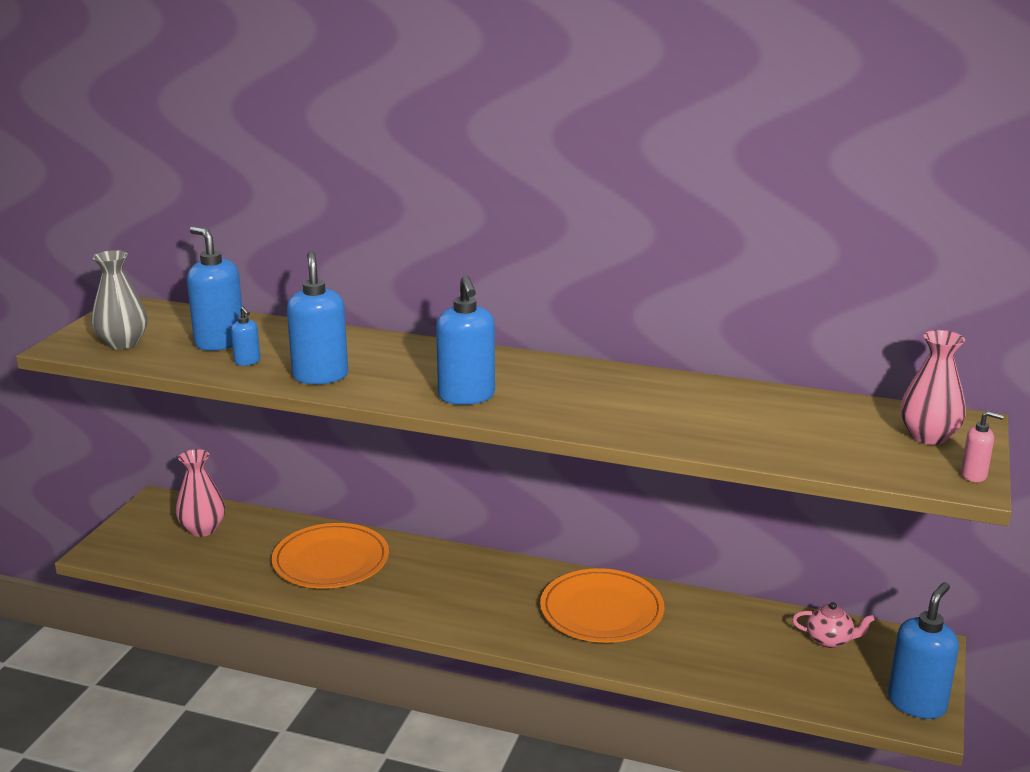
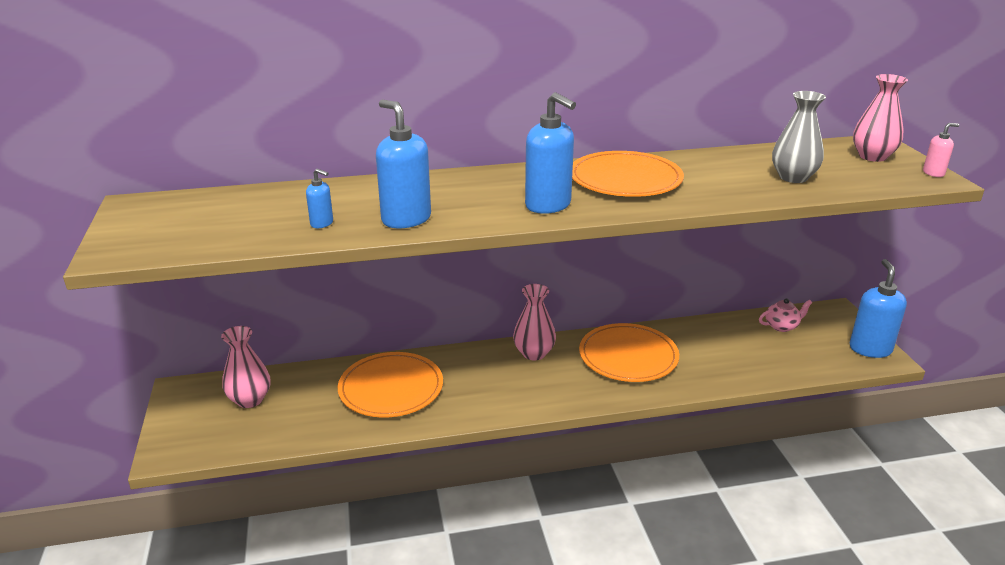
camera: 30 degrees left, 5 degrees up
grey vase [91,250,147,349] -> grey vase moved to [772,91,826,183]
blue soap dispenser [187,226,242,351] -> none
none -> pink vase [513,284,556,360]
none -> orange plate [572,151,684,197]

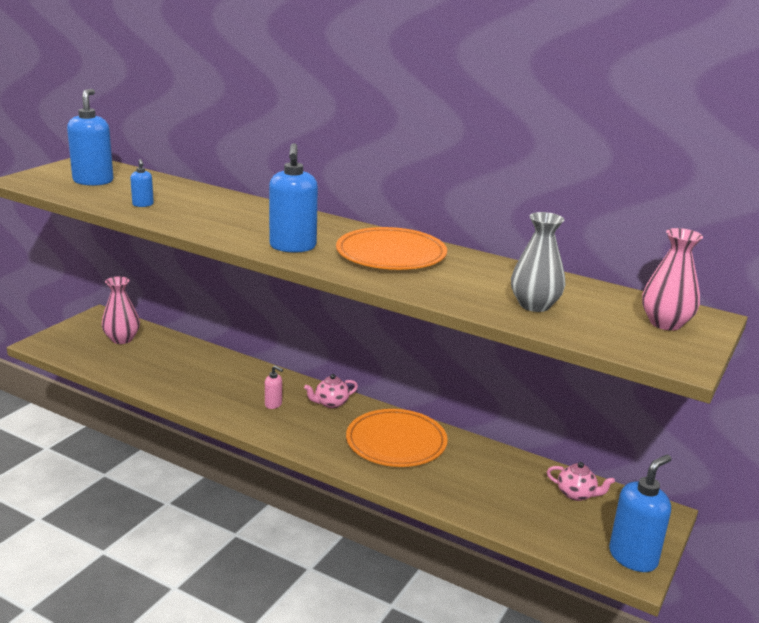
camera: 40 degrees right, 5 degrees down
orange plate [338,352,443,418] -> none
blue soap dispenser [376,100,431,228] -> blue soap dispenser moved to [67,89,114,186]
pink vase [513,284,556,360] -> pink teapot [304,374,358,408]
pink soap dispenser [923,123,959,177] -> pink soap dispenser moved to [265,366,283,409]

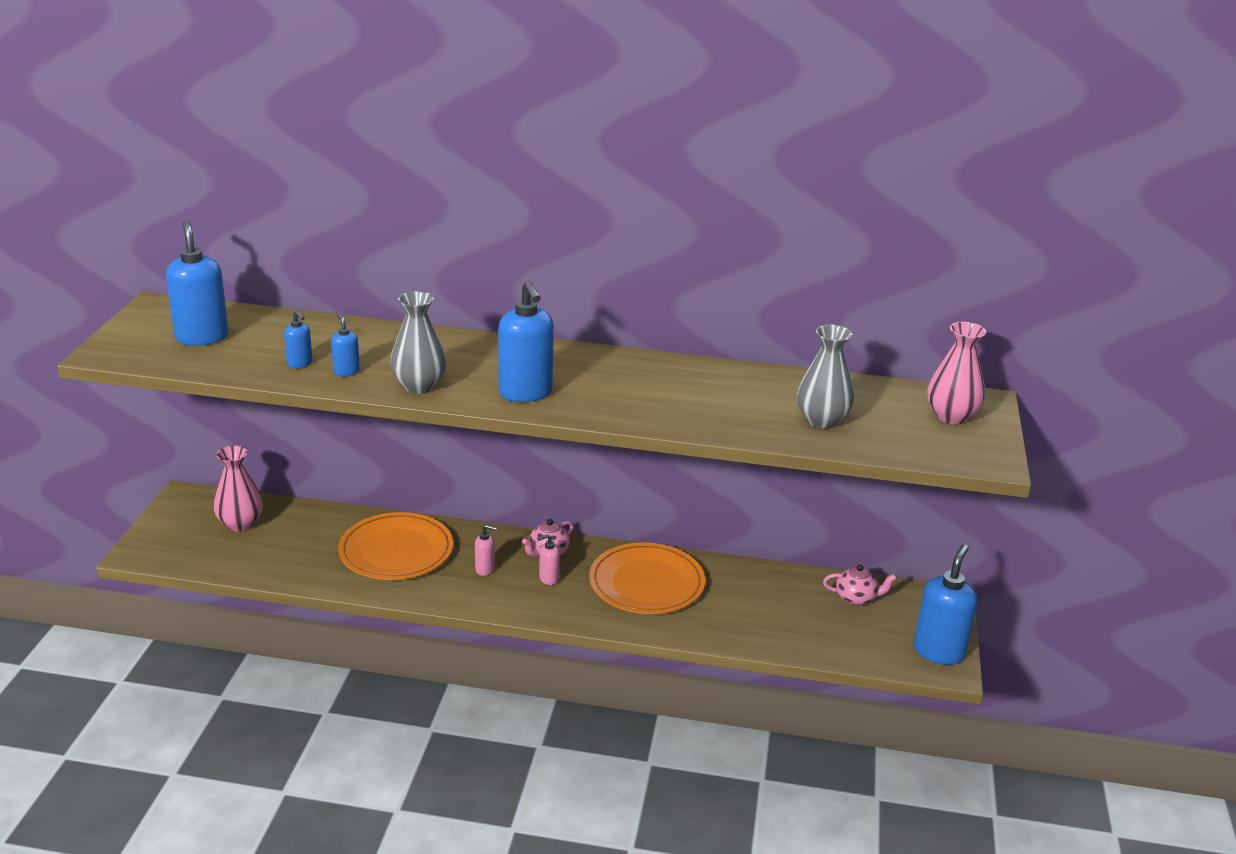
camera: 20 degrees left, 5 degrees up
orange plate [336,227,447,270] -> orange plate moved to [338,512,453,580]
none -> blue soap dispenser [331,314,360,376]
none -> grey vase [390,291,447,394]
none -> pink soap dispenser [537,534,560,585]

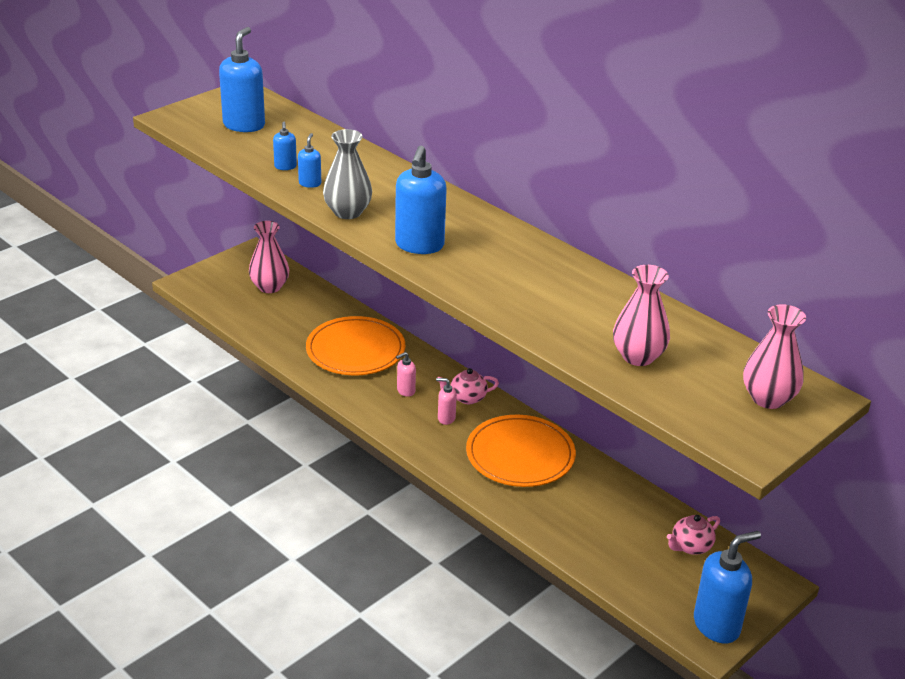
camera: 35 degrees right, 5 degrees up
pink soap dispenser [475,525,498,576] -> pink soap dispenser turned 105 degrees clockwise [396,352,416,397]
grey vase [797,325,854,429] -> pink vase [613,265,670,366]
pink teapot [823,564,897,606] -> pink teapot turned 105 degrees clockwise [667,515,720,555]

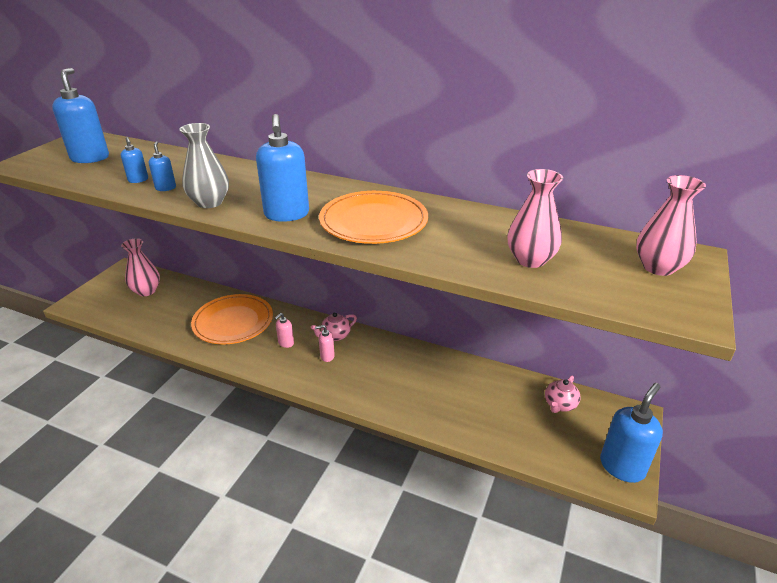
camera: 20 degrees left, 0 degrees up
orange plate [466,415,576,487] -> orange plate moved to [319,191,428,244]

